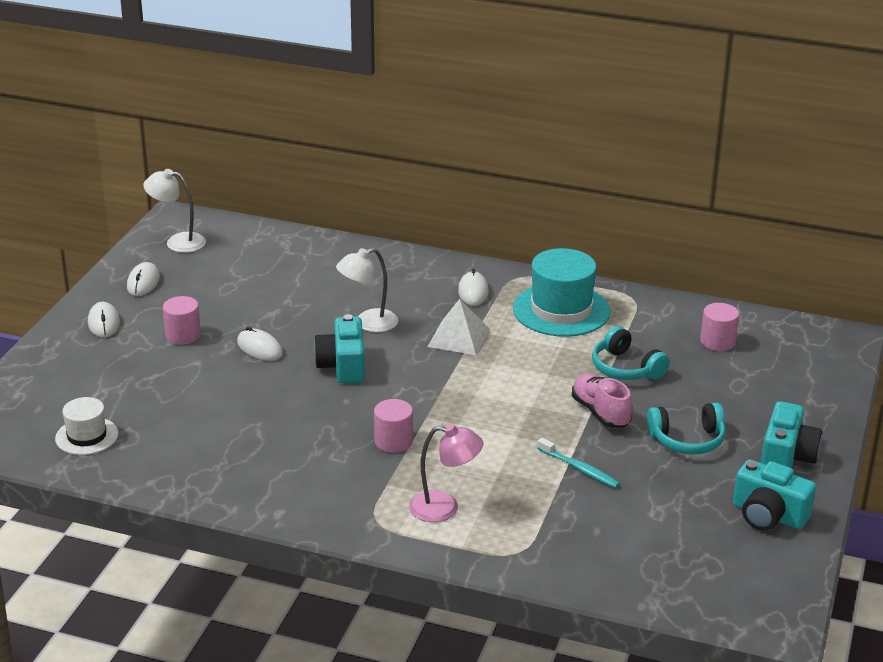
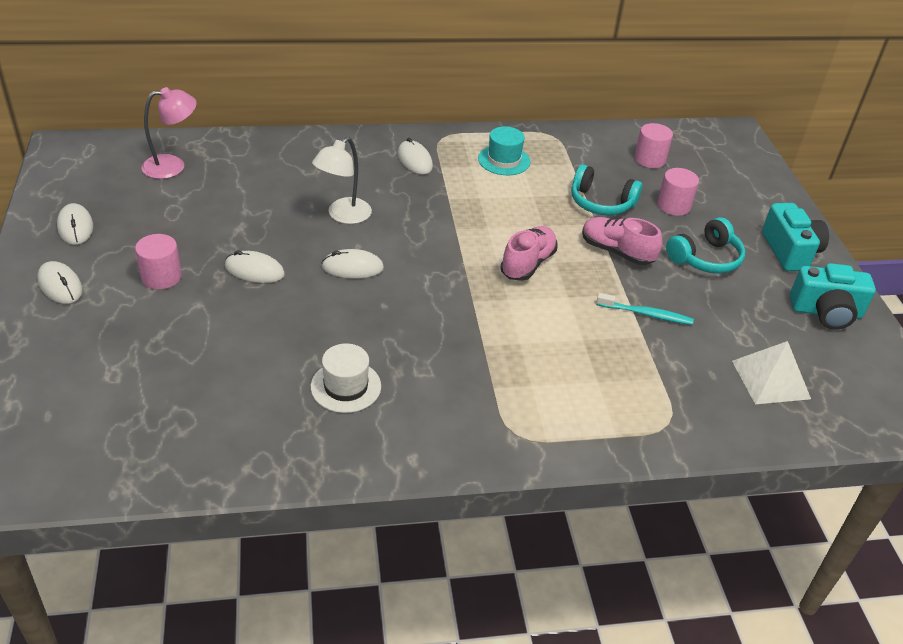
camera: 30 degrees left, 10 degrees up
white hat [55,397,119,455] -> white hat moved to [311,343,381,413]
white lamp [143,169,206,253] -> none
turquoise camera [314,314,365,383] -> white mouse [322,249,384,279]
pink cylinder [374,399,413,453] -> pink cylinder moved to [657,168,699,216]
pink lamp [409,424,483,522] -> pink lamp moved to [142,87,197,179]
white pyramid [428,299,490,355] -> white pyramid moved to [732,341,811,404]
turquoise hat [513,248,611,337] -> turquoise hat [478,126,530,175], size x0.57
none -> pink shoe [500,226,558,281]

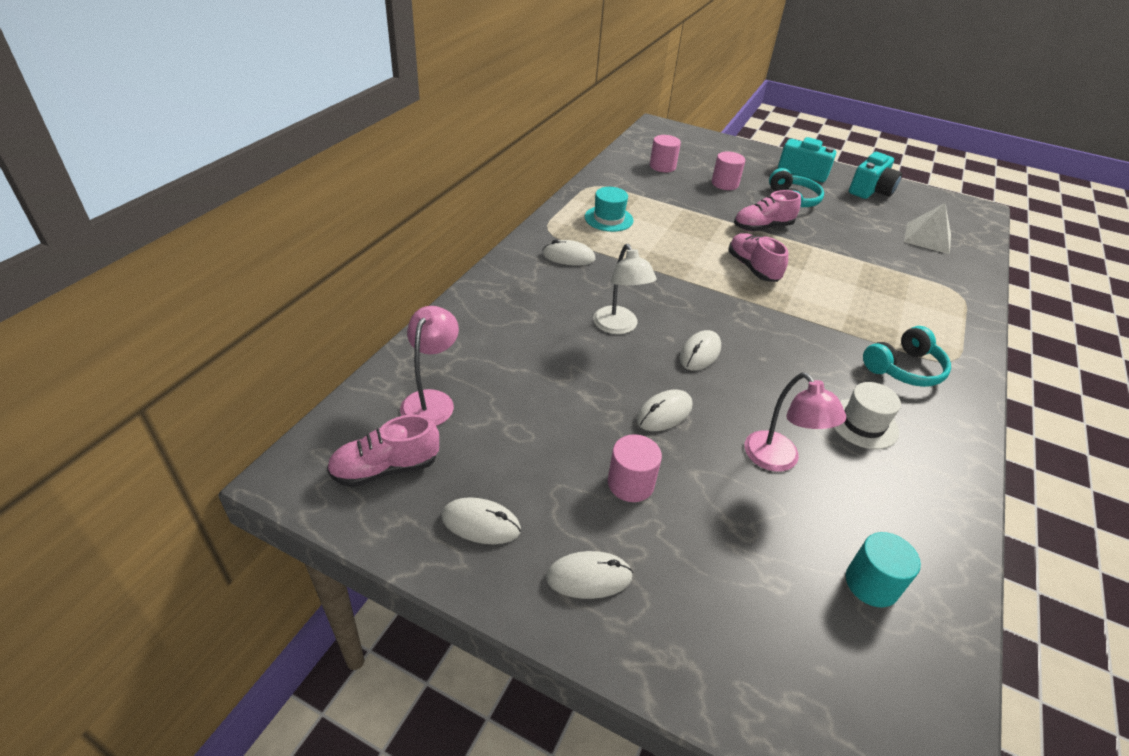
camera: 55 degrees left, 0 degrees up
turquoise headphones [571,164,642,215] -> turquoise headphones moved to [863,326,951,387]
turquoise toothbrush [597,293,694,325] -> none
none -> pink shoe [327,414,439,487]
none -> pink lamp [745,373,846,472]
none -> turquoise cylinder [846,532,921,607]

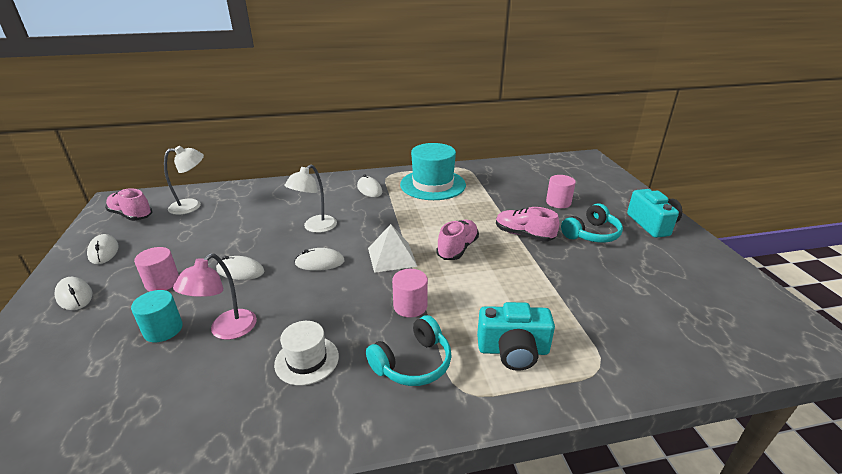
camera: 55 degrees right, 10 degrees down
pink lamp [400,306,459,426] -> white lamp [164,146,204,215]
turquoise hat [585,187,634,232] -> turquoise hat [400,143,466,200], size x1.76
pink cylinder [650,135,681,172] -> pink cylinder moved to [392,269,428,317]
turquoise cylinder [846,532,921,607] -> turquoise cylinder moved to [131,290,183,342]
turquoise camera [849,152,902,199] -> turquoise camera moved to [477,302,555,371]
turquoise headphones [863,326,951,387] -> turquoise headphones turned 60 degrees counterclockwise [366,315,452,386]
white pyramid [904,203,951,254] -> white pyramid moved to [368,224,418,273]

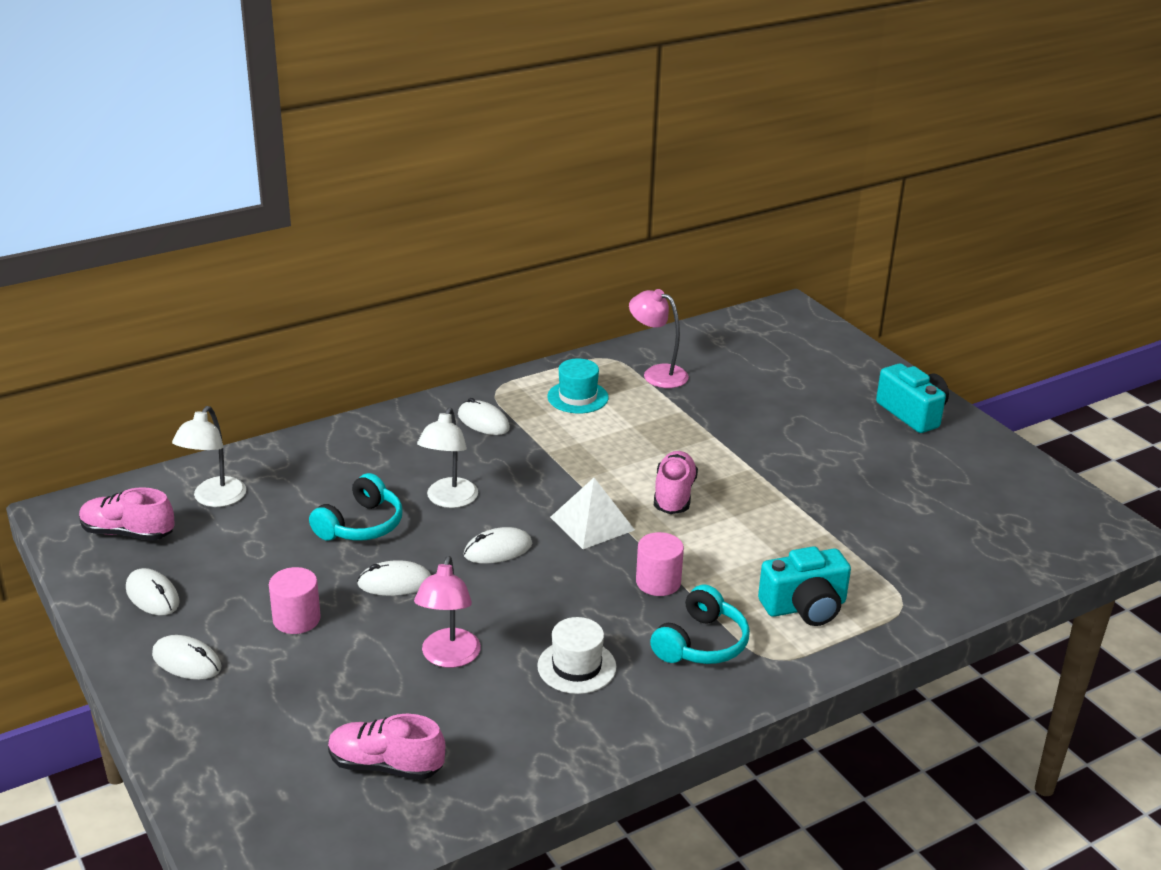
camera: 20 degrees left, 0 degrees up
turquoise cylinder [131,290,183,342] -> none
white lamp [164,146,204,215] -> white lamp turned 150 degrees clockwise [172,406,246,507]
turquoise hat [400,143,466,200] -> turquoise hat [547,359,609,413], size x0.57
pink shoe [496,207,559,242] -> pink shoe moved to [328,714,445,780]
pink cylinder [546,175,576,208] -> none
turquoise headphones [561,203,623,243] -> turquoise headphones moved to [309,473,403,541]
none -> pink lamp [629,289,689,388]

